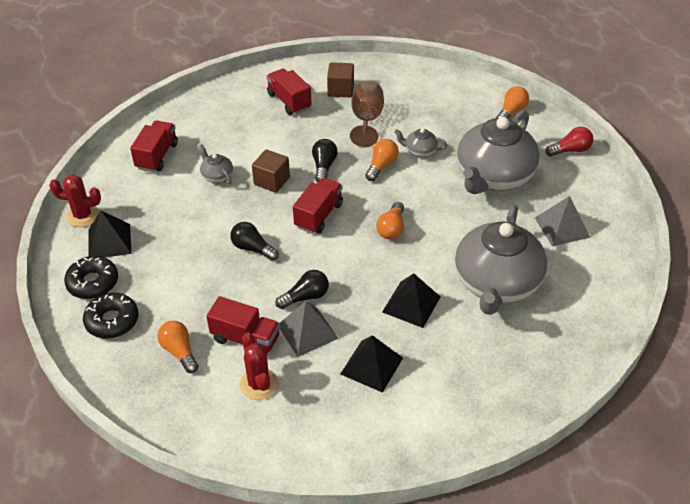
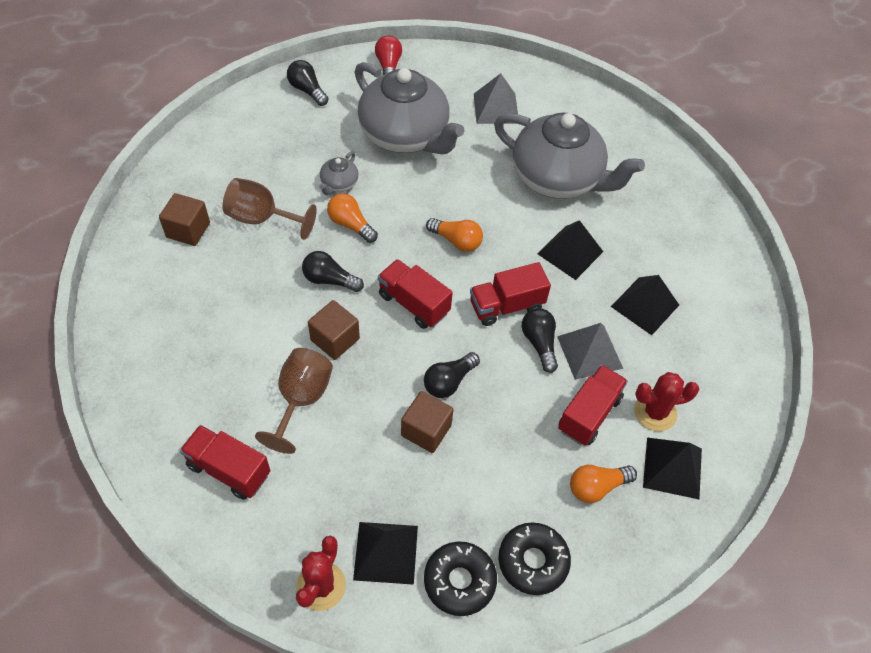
camera: 80 degrees left, 10 degrees up
grey teapot [199,144,233,184] -> brown goblet [255,348,333,454]
red truck [266,68,312,115] -> red truck moved to [470,262,551,326]
orange light bulb [496,86,529,119] -> black light bulb [287,60,329,106]
none -> brown cube [401,391,454,453]
none -> black pyramid [643,438,702,499]

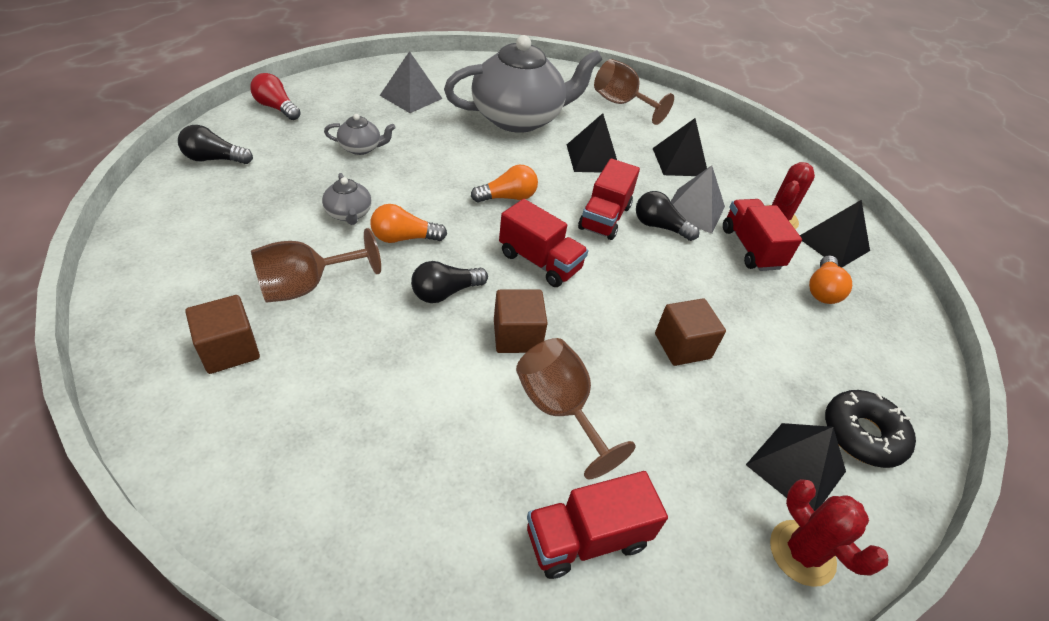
camera: 50 degrees left, 10 degrees down
grey teapot [354,62,465,154] -> grey teapot [324,114,396,155], size x0.41
red truck [378,259,453,329] -> red truck turned 135 degrees counterclockwise [499,199,588,287]
black light bulb [424,352,480,398] -> none
black donut [499,522,571,595] -> none
none -> brown goblet [594,59,674,125]

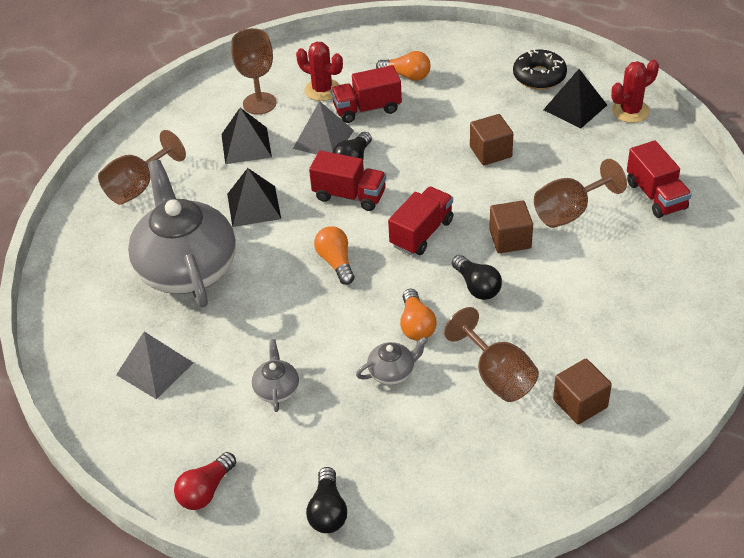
camera: 85 degrees left, 0 degrees up
black pyramid [800,200,870,268] -> none
none -> brown goblet [231,28,276,115]

